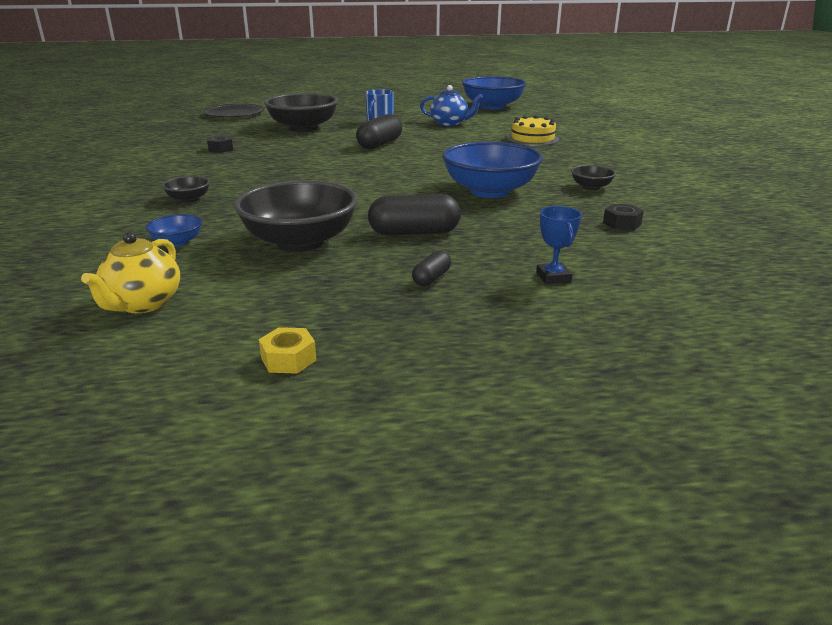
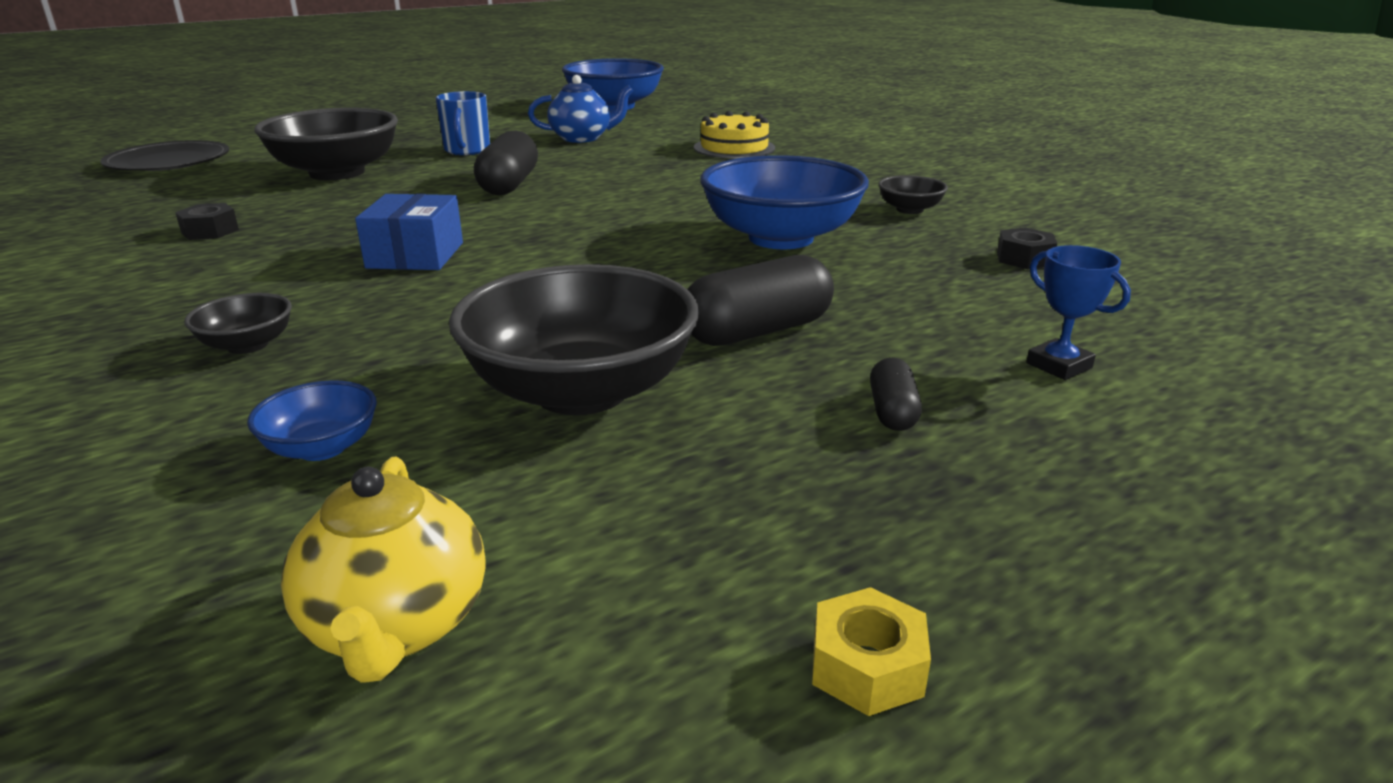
camera: 25 degrees left, 0 degrees up
none -> blue box [355,194,463,270]

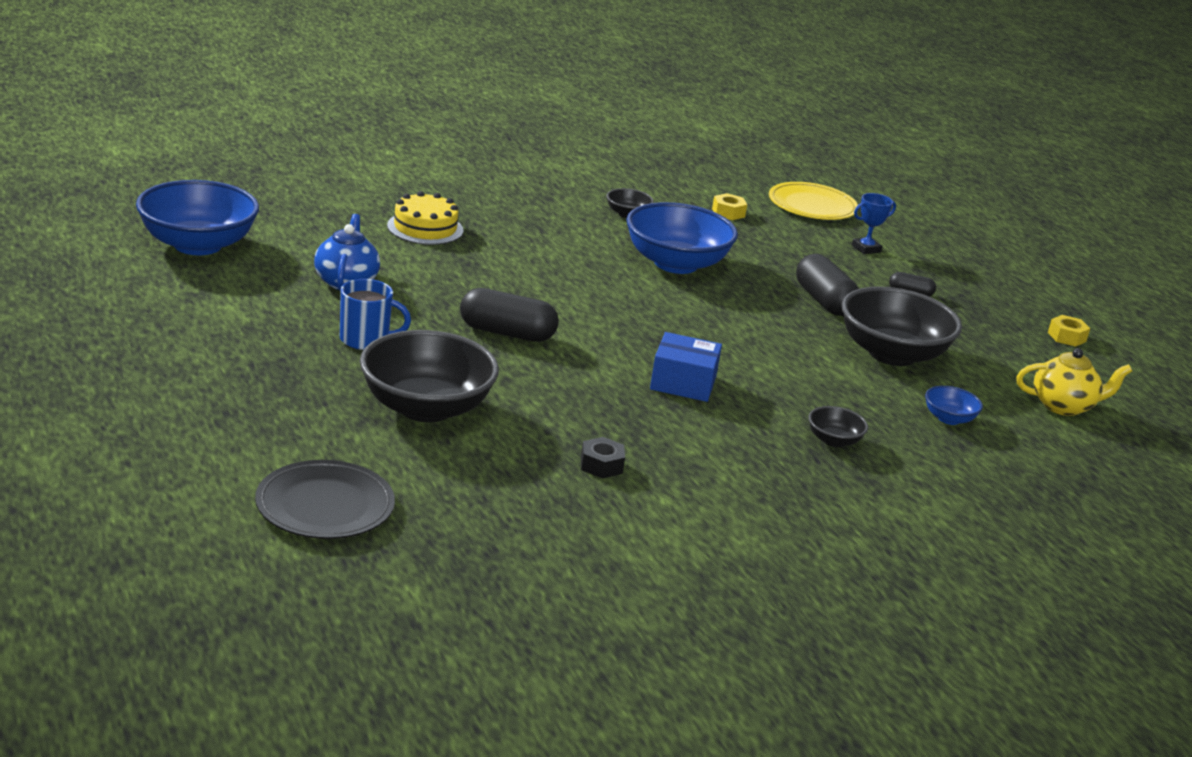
camera: 85 degrees left, 0 degrees up
black nut [997,227,1057,269] -> yellow nut [712,193,747,220]
none -> yellow plate [769,182,858,220]

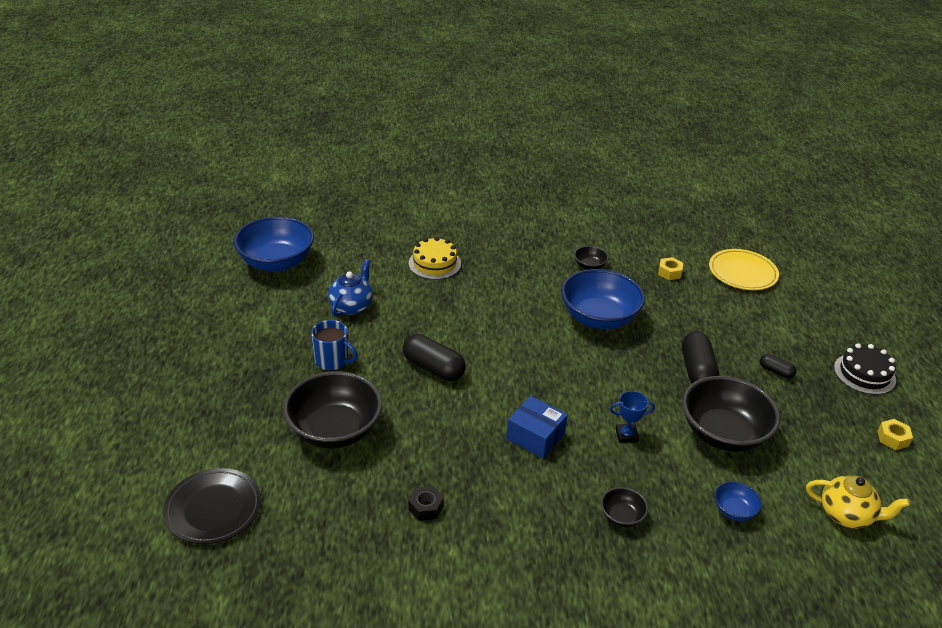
camera: 25 degrees right, 10 degrees up
blue trophy [852,193,896,254] -> blue trophy moved to [610,391,655,443]
none -> black cake [834,343,896,395]

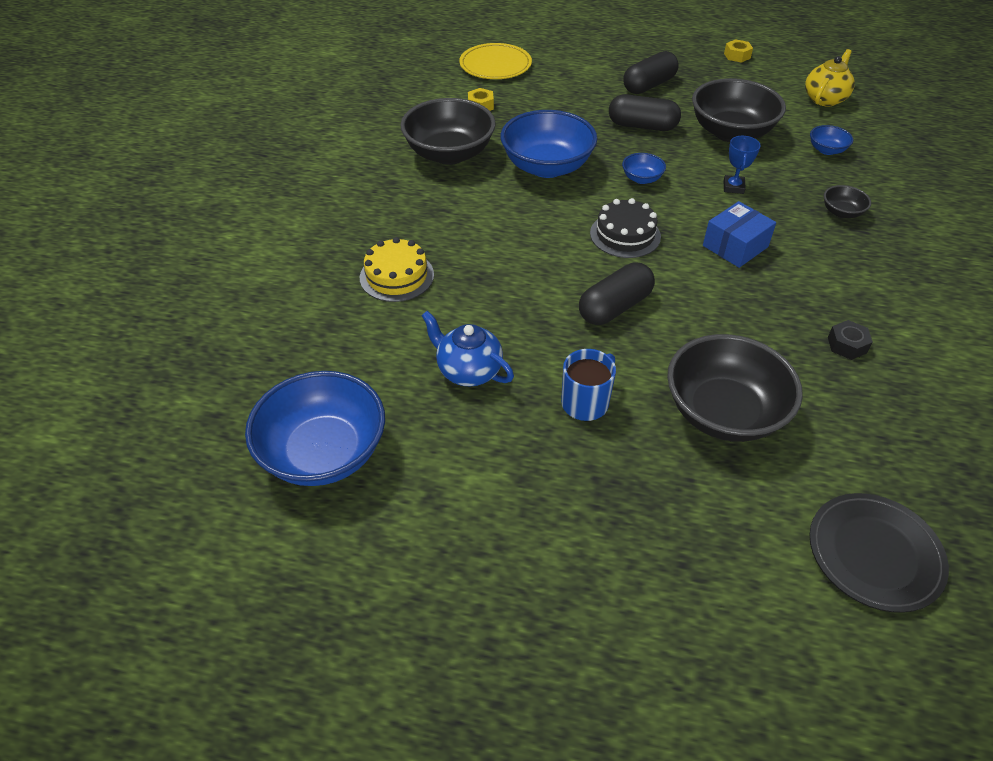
camera: 75 degrees left, 10 degrees up
black bowl [574,246,609,270] -> black bowl [400,98,496,165], size x2.22
black capsule [760,354,797,378] -> black capsule [623,51,679,94], size x1.90
black cake [834,343,896,395] -> black cake moved to [590,198,661,258]
none -> blue bowl [622,153,666,184]

